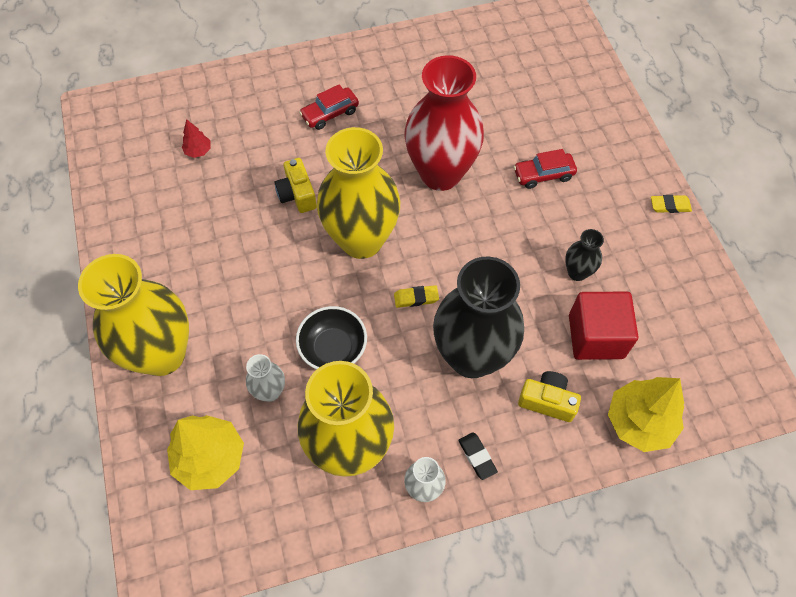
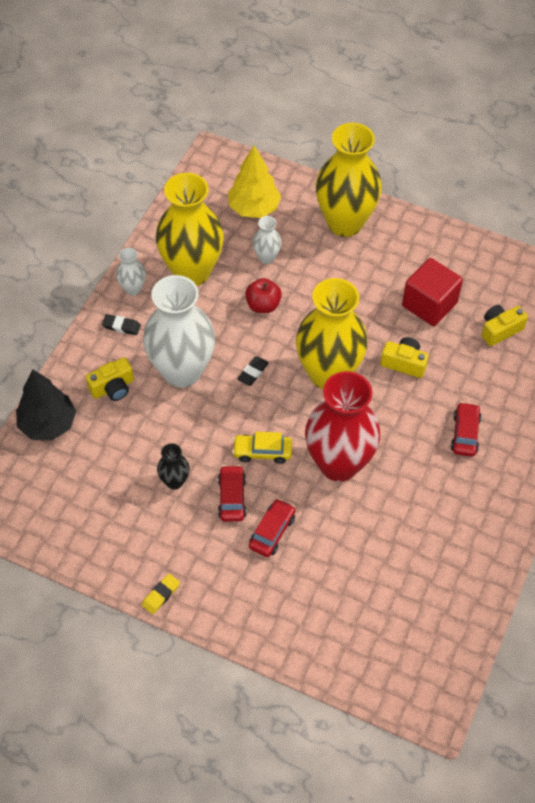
camera: 130 degrees right, 5 degrees down
red tree [182,119,211,158] -> yellow camera [481,305,528,346]
black bowl [296,306,367,369] -> red apple [245,278,282,313]
yellow eraser [394,285,439,308] -> black eraser [237,356,269,386]
black vase [433,257,524,378] -> white vase [143,275,215,388]
red cube [569,292,638,360] -> red cube moved to [402,258,463,326]
yellow tree [608,377,684,452] -> black tree [16,369,76,440]
none -> red car [218,465,247,522]
none -> yellow car [232,432,292,464]

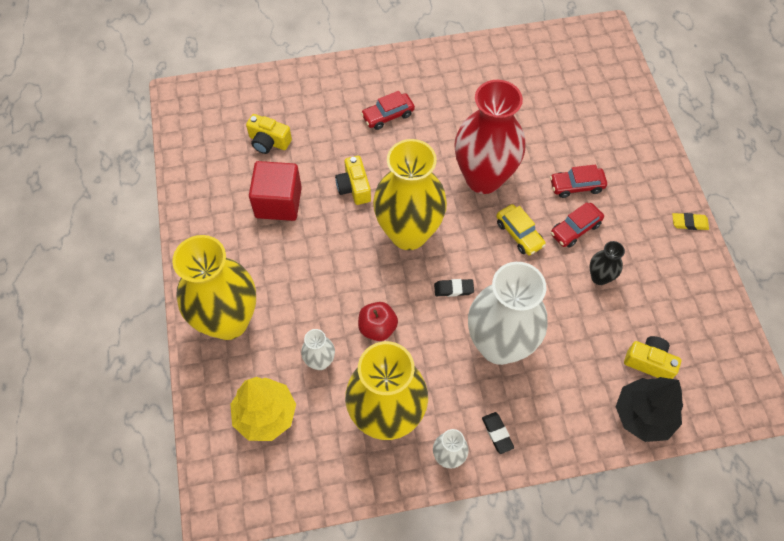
camera: 125 degrees left, 5 degrees up
yellow camera [86,357,134,401] -> yellow camera moved to [624,336,681,379]

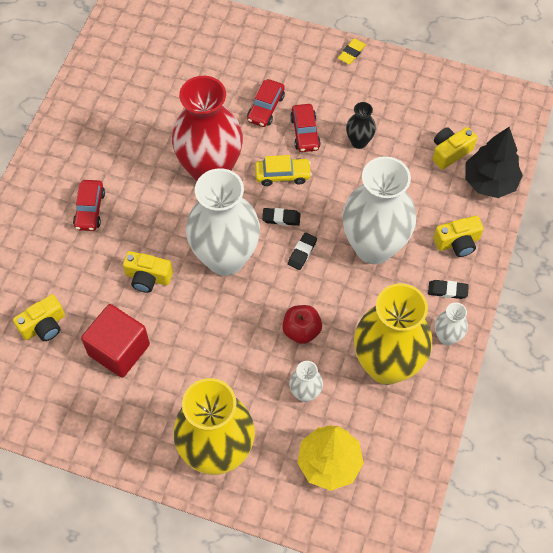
camera: 60 degrees left, 0 degrees up
yellow vase [373,139,447,250] -> white vase [186,168,260,276]
none -> black eraser [262,208,301,226]
none -> yellow camera [433,215,484,257]

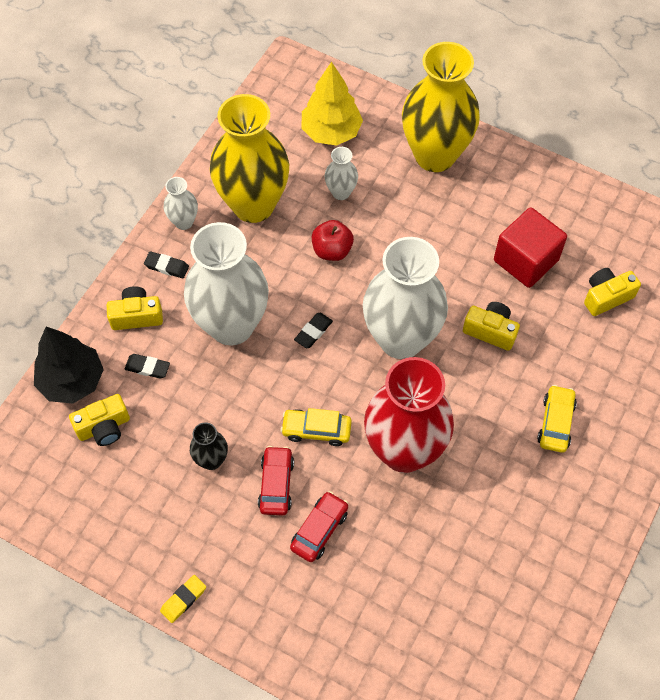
camera: 170 degrees left, 0 degrees up
red car [73,180,105,231] -> yellow car [537,385,577,453]
black eraser [262,208,301,226] -> black eraser moved to [124,354,170,379]

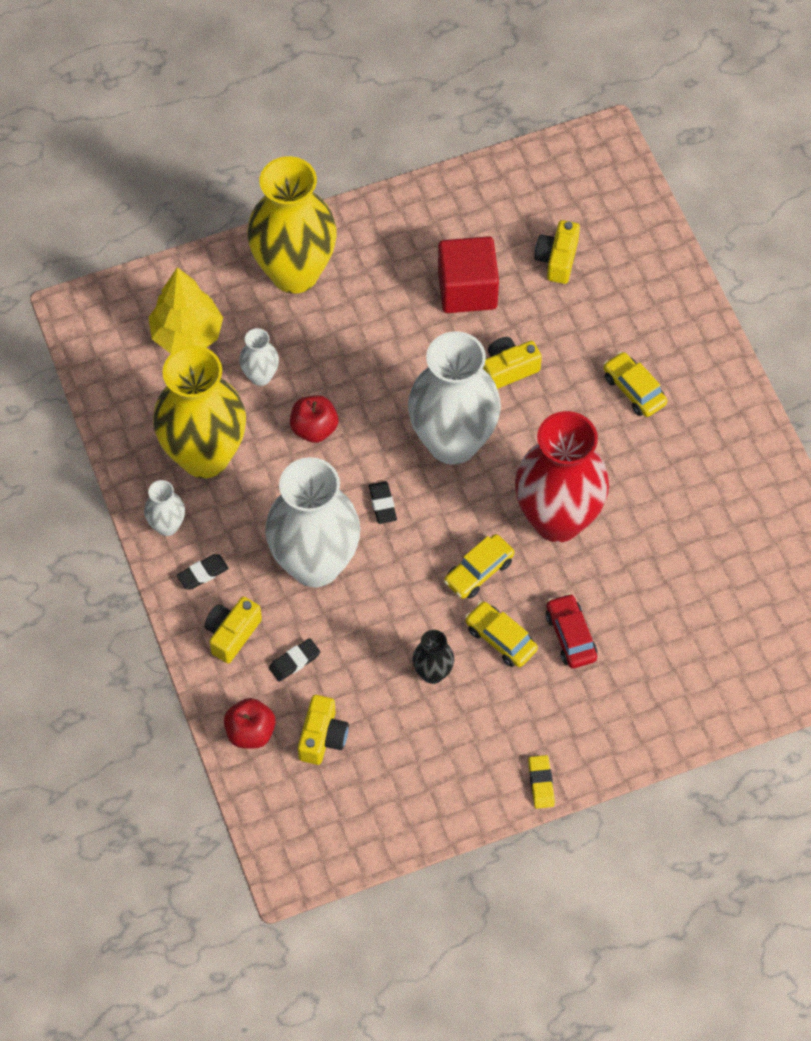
camera: 50 degrees left, 0 degrees up
black tree [34,327,104,403] -> red apple [224,698,276,749]
red car [258,446,294,515] -> yellow car [465,601,538,667]

